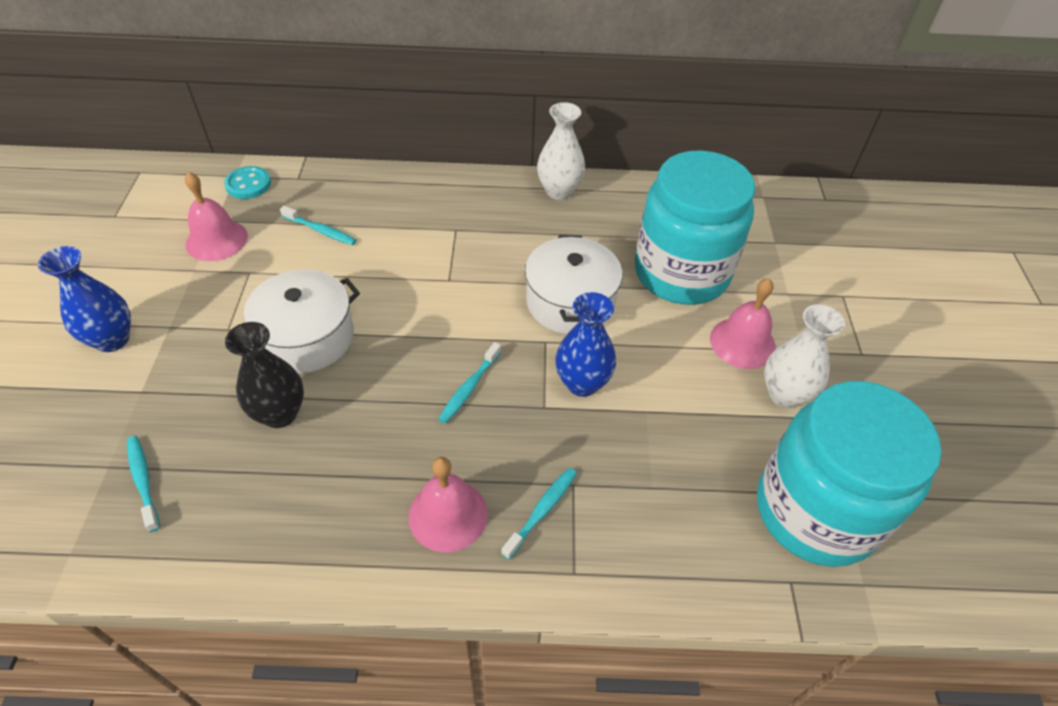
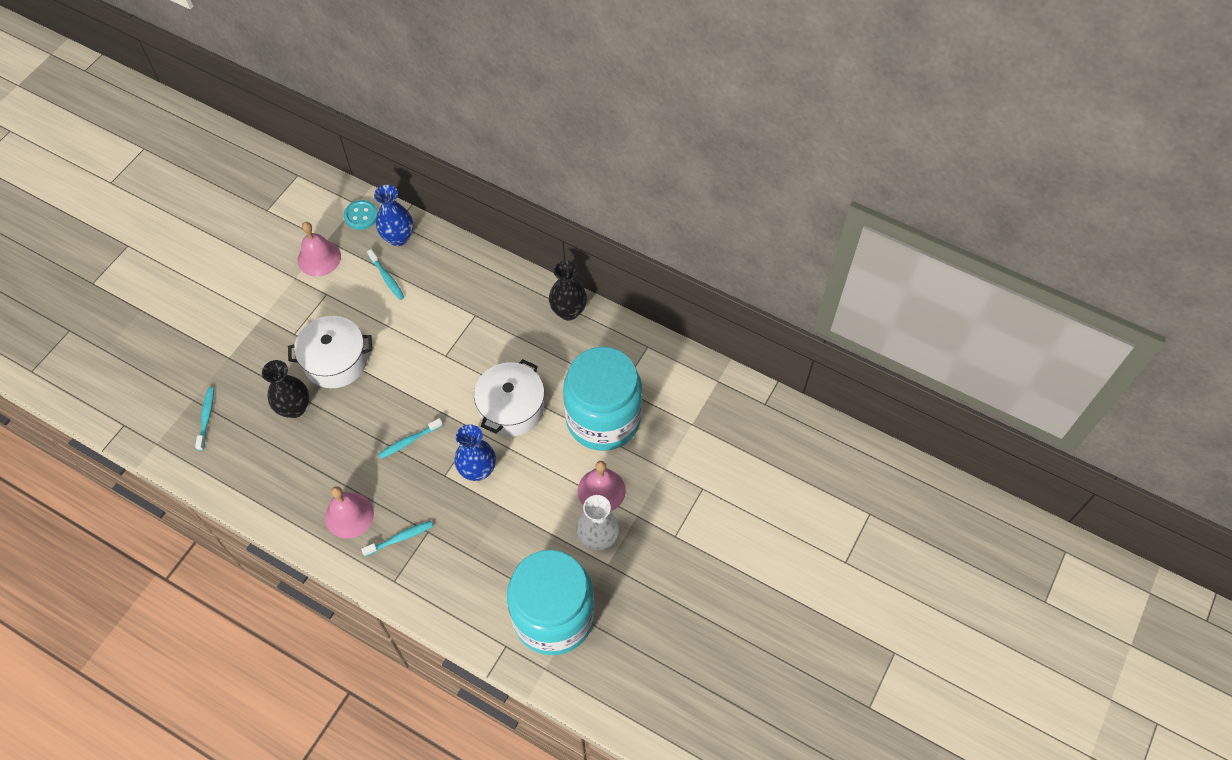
camera: 30 degrees right, 10 degrees up
blue vase [38,246,131,352] -> blue vase moved to [374,185,413,246]
white vase [537,102,585,200] -> black vase [549,260,587,321]

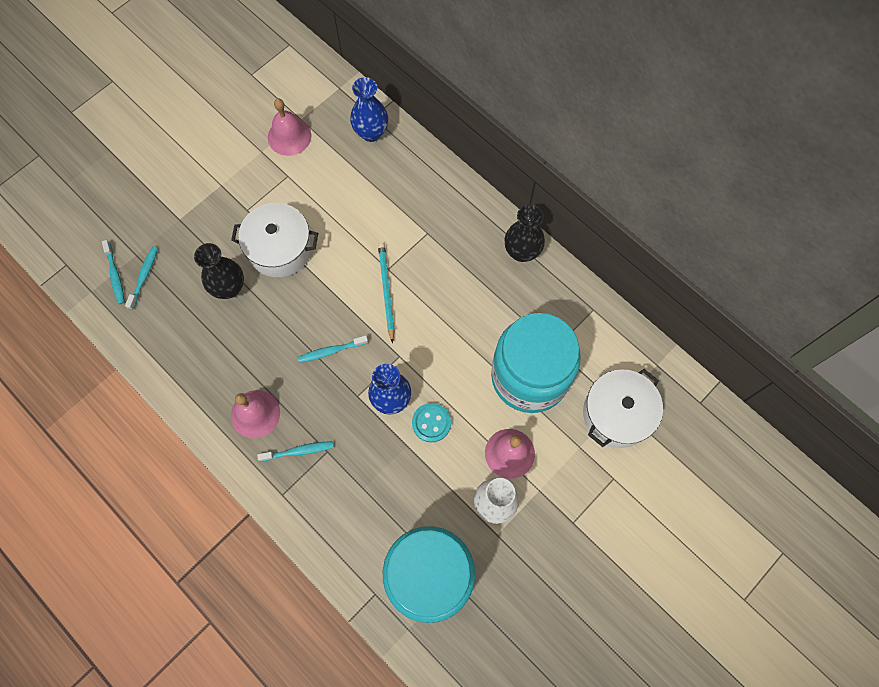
camera: 15 degrees right, 10 degrees up
turquoise button [344,200,378,230] -> turquoise button moved to [412,403,451,442]
turquoise toothbrush [367,249,404,300] -> turquoise toothbrush moved to [102,240,125,304]
white pot [474,359,544,437] -> white pot moved to [583,369,663,448]
none -> turquoise pencil [378,243,394,343]

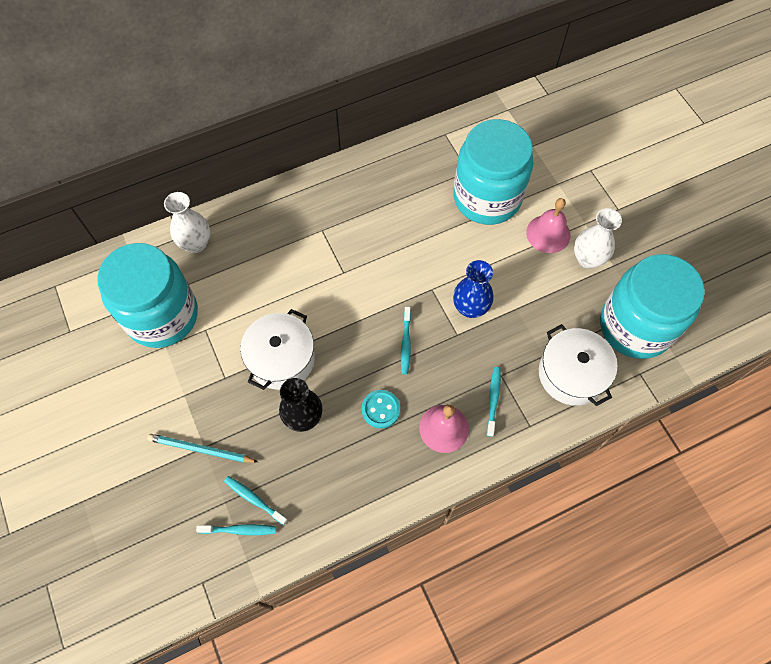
camera: 70 degrees left, 5 degrees down
pink bell [268,99,311,156] -> turquoise jar [97,243,198,348]
blue vase [350,77,388,142] -> white vase [164,192,210,253]
turquoise pencil [378,243,394,343] -> turquoise pencil moved to [147,434,258,463]
turquoise button [412,403,451,442] -> turquoise button moved to [362,390,400,429]
black vase [505,204,545,262] -> none
white pot [583,369,663,448] -> white pot moved to [539,324,617,406]

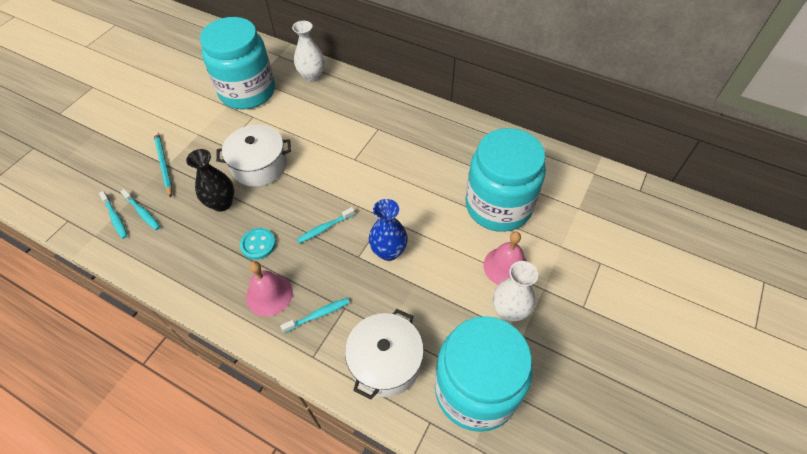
camera: 55 degrees right, 10 degrees down
turquoise toothbrush [224,476,288,525] -> turquoise toothbrush turned 135 degrees clockwise [120,189,160,230]

